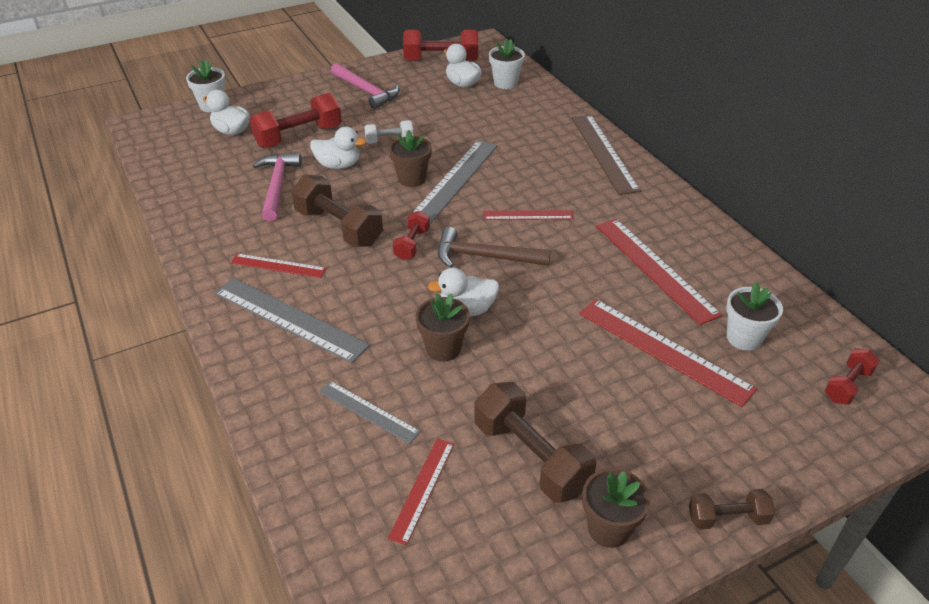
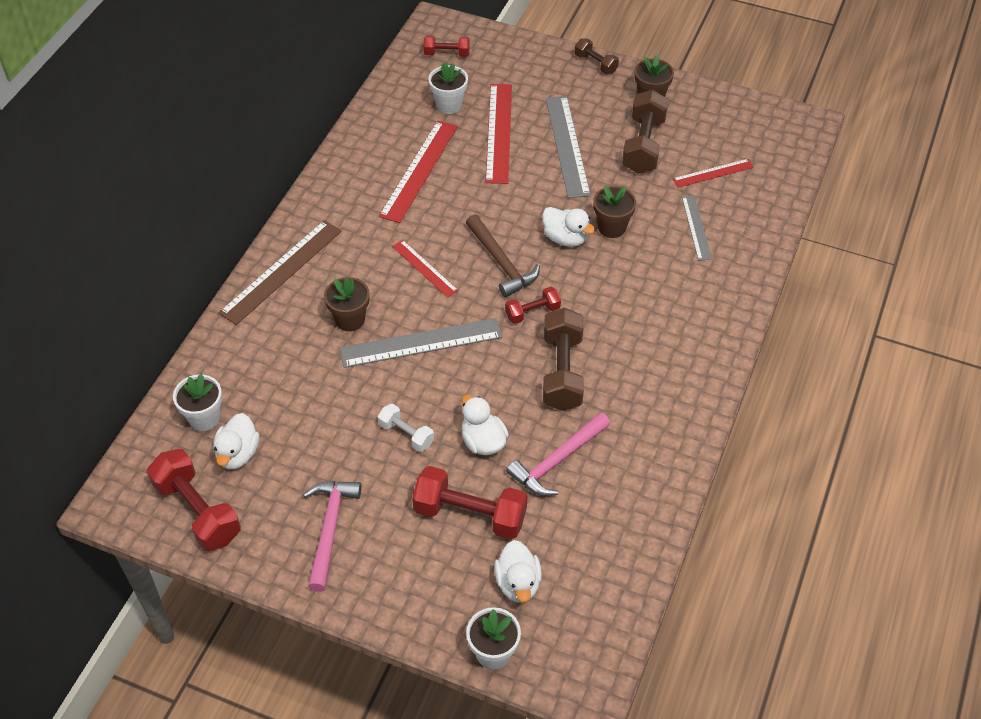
camera: 130 degrees left, 10 degrees up
grey ruler [215,278,370,363] -> grey ruler moved to [546,96,591,198]
red ruler [231,253,326,278] -> none
brown flower pot [389,130,432,187] -> brown flower pot moved to [324,277,370,331]

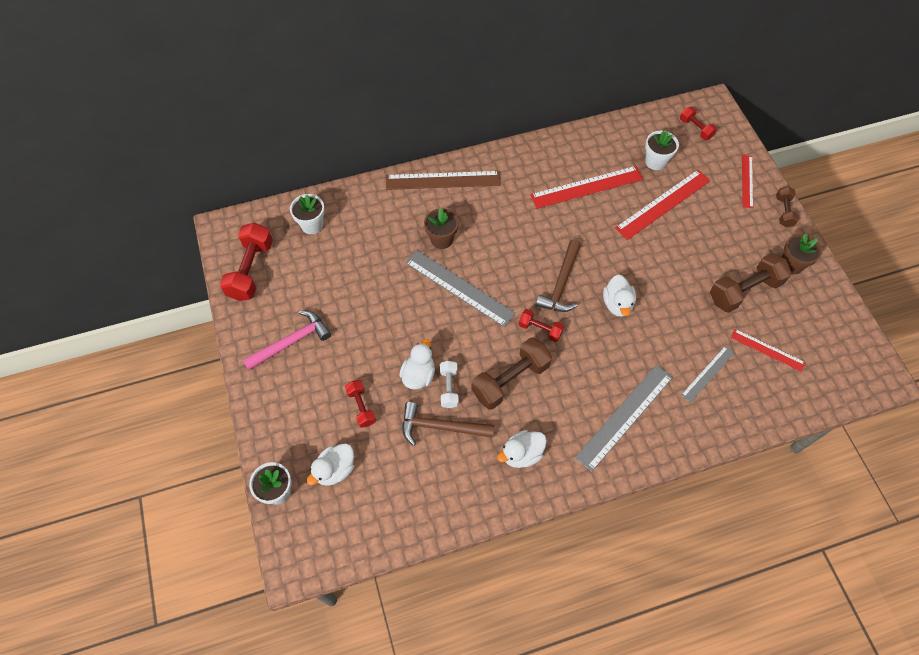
camera: 50 degrees right, 10 degrees up
white duck [213,413,259,469] -> white duck moved to [497,430,547,468]
white dumbbell [378,404,434,452] -> white dumbbell moved to [440,361,459,408]
red ruler [392,240,458,298] -> red ruler moved to [742,155,753,208]
red dumbbell [412,466,527,539] -> red dumbbell [345,380,376,428], size x0.55
pink hammer [506,412,610,496] -> brown hammer [402,402,494,446]
grey ruler [546,96,591,198] -> grey ruler moved to [575,365,673,472]
brown flower pot [593,185,636,238] -> none

